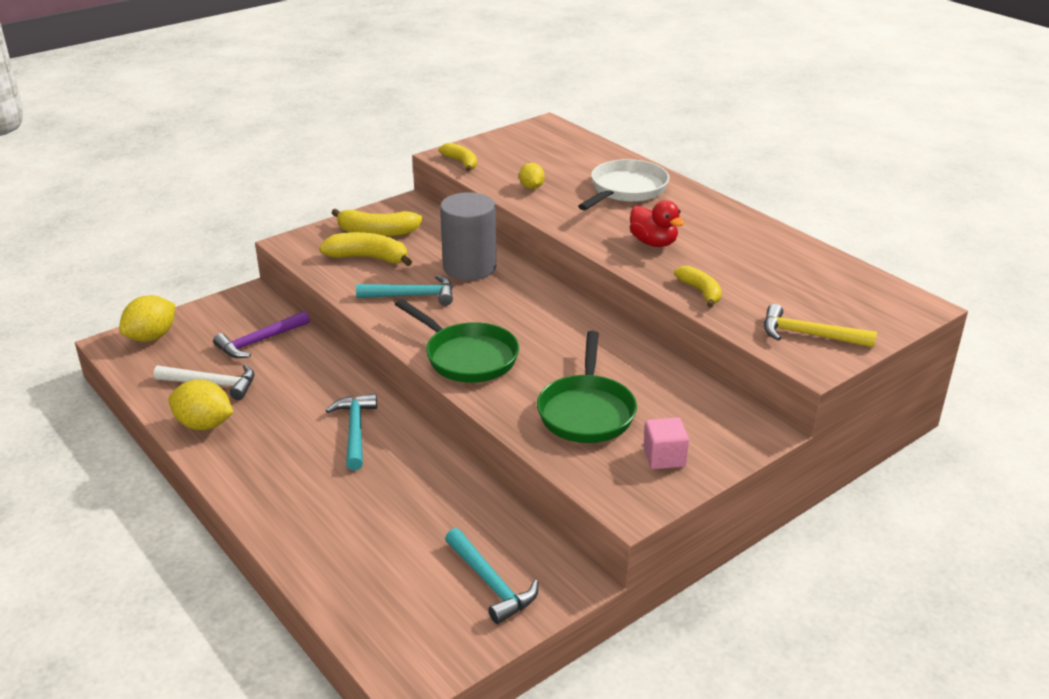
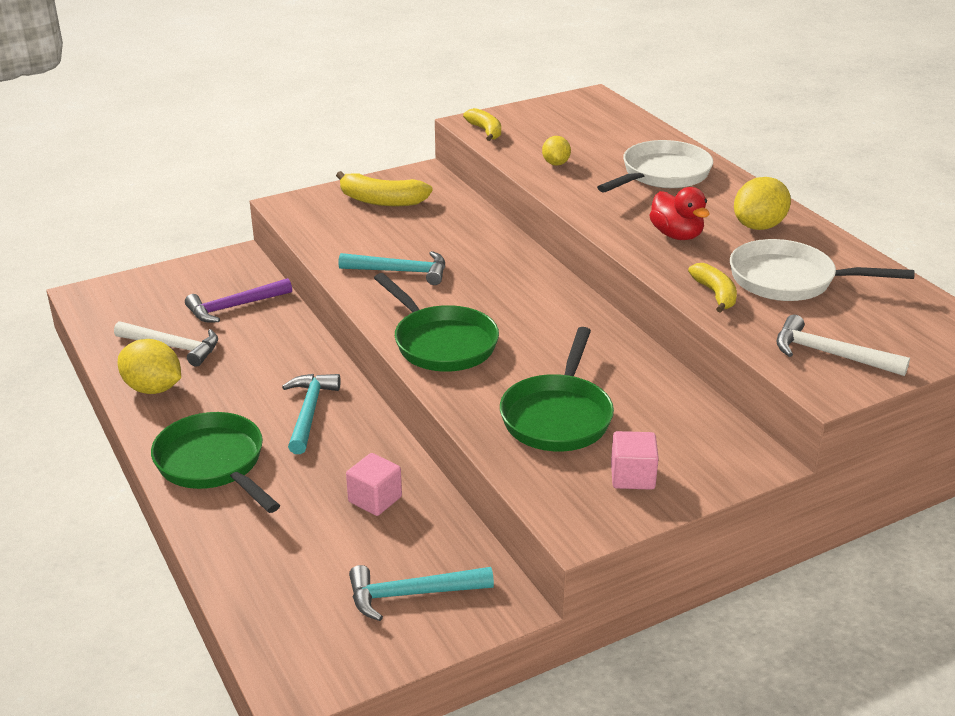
camera: 10 degrees right, 0 degrees up
yellow lemon [119,295,175,342] -> yellow lemon moved to [734,177,791,230]
yellow banana [319,232,412,266] -> none
grey cylinder [440,192,496,280] -> none
turquoise hammer [445,528,538,624] -> turquoise hammer turned 105 degrees clockwise [349,565,494,621]
yellow hammer [764,304,877,348] -> white hammer [776,315,910,376]
none -> green pan [151,412,280,513]
none -> pink cube [346,453,402,516]
none -> white pan [730,239,915,301]

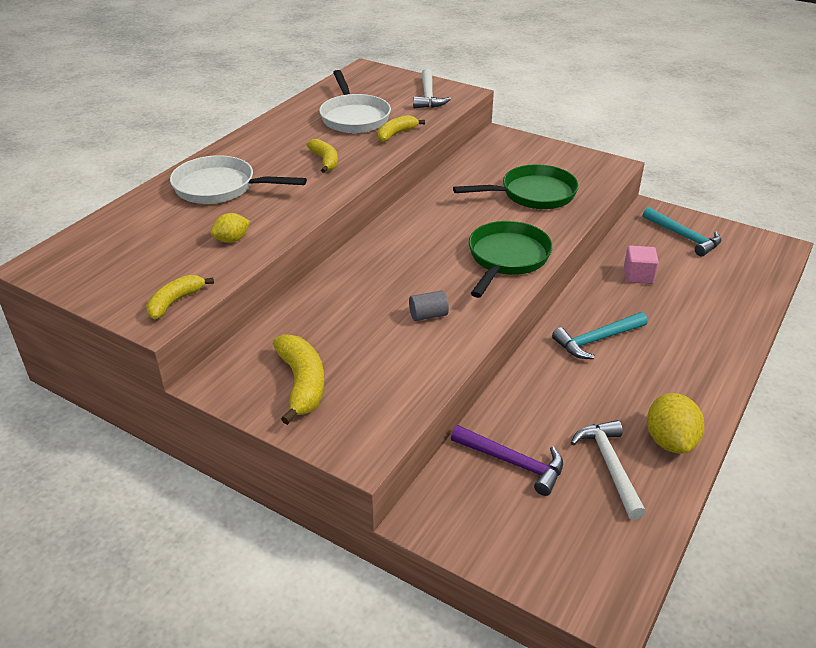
camera: 120 degrees left, 5 degrees up
green pan [151,412,280,513] -> none
turquoise hammer [339,251,445,285] -> grey cylinder [409,290,449,321]
pink cube [611,431,659,490] -> none
red duck [649,187,710,240] -> yellow banana [307,139,338,173]
yellow lemon [734,177,791,230] -> none

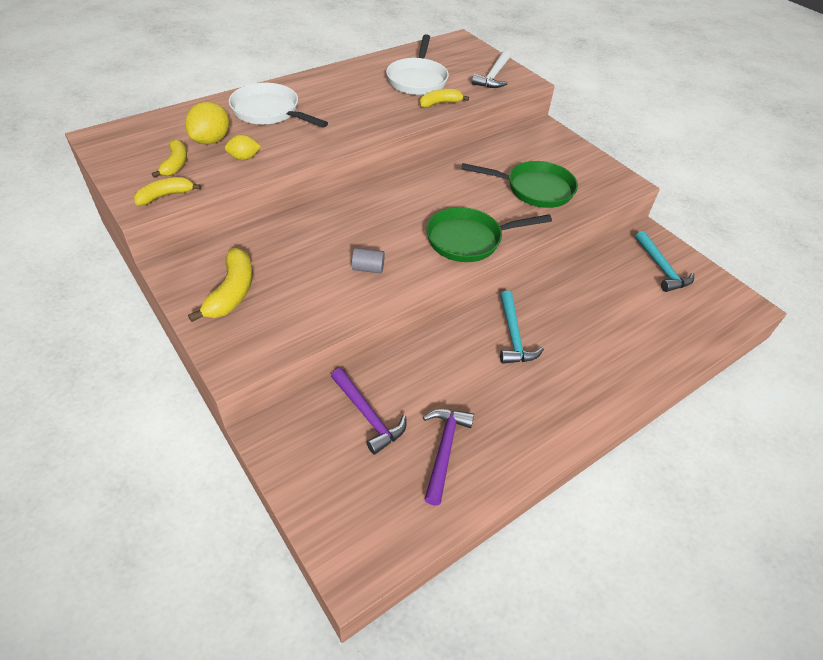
camera: 20 degrees right, 10 degrees up
yellow banana [307,139,338,173] -> yellow banana moved to [152,139,187,178]
green pan [469,221,553,298] -> green pan turned 150 degrees counterclockwise [426,207,552,262]
turquoise hammer [552,312,648,359] -> turquoise hammer turned 90 degrees counterclockwise [500,291,544,364]
white hammer [571,420,646,520] -> purple hammer [423,409,474,506]
pink cube [624,246,659,284] -> none
yellow lemon [647,393,705,454] -> yellow lemon moved to [185,101,229,145]

